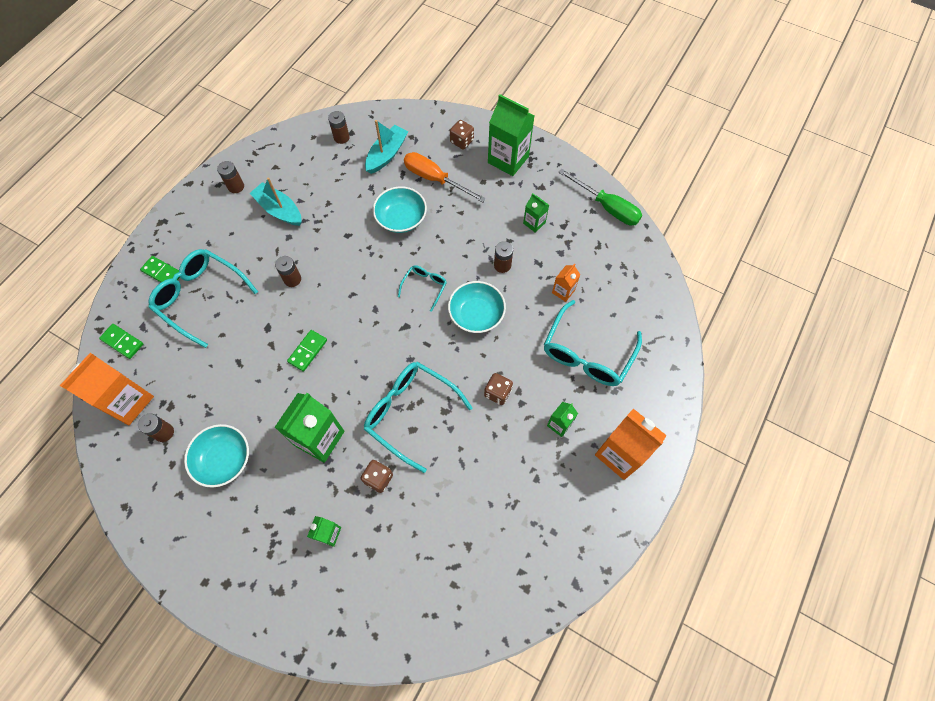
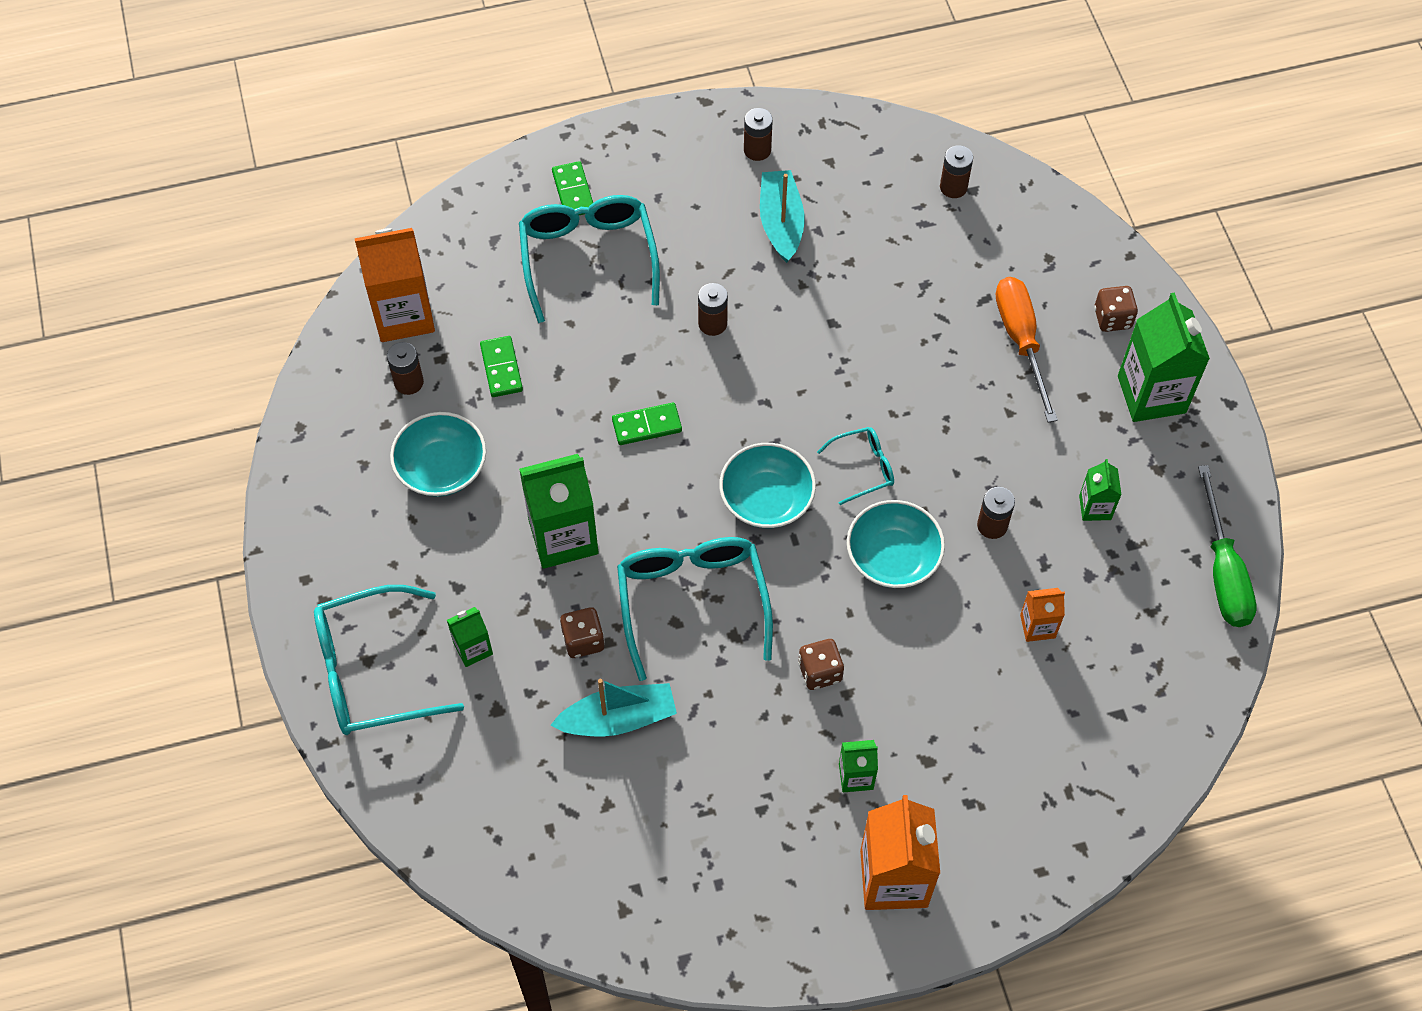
camera: 45 degrees right, 5 degrees down
green domino [99,324,143,359] -> green domino moved to [480,336,523,397]
turquoise boat [365,120,408,174] -> turquoise boat moved to [551,679,677,736]
turquoise bowl [373,186,427,233] -> turquoise bowl moved to [719,443,816,528]
turquoise glasses [544,300,642,386] -> turquoise glasses moved to [314,585,464,735]

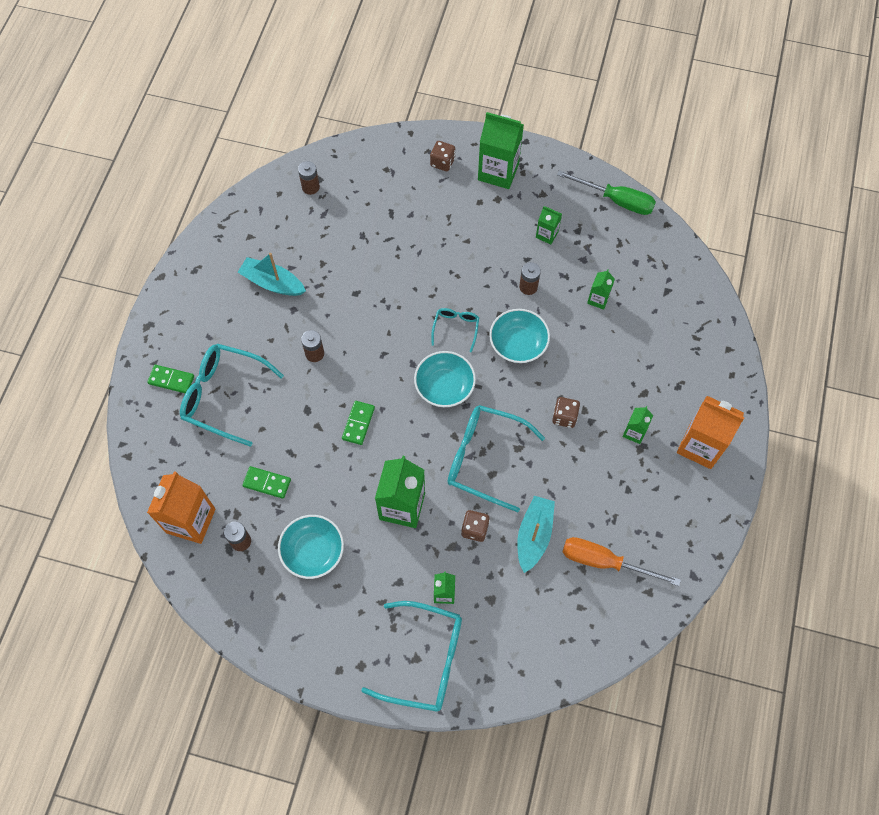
camera: 60 degrees left, 5 degrees up
turquoise glasses [314,585,464,735] -> turquoise glasses turned 90 degrees counterclockwise [361,601,462,712]
brown battery [744,108,773,161] -> none
orange screwdriver [996,277,1058,422] -> orange screwdriver moved to [563,537,681,586]
orange carton [1020,588,1065,642] -> green carton [587,269,615,310]

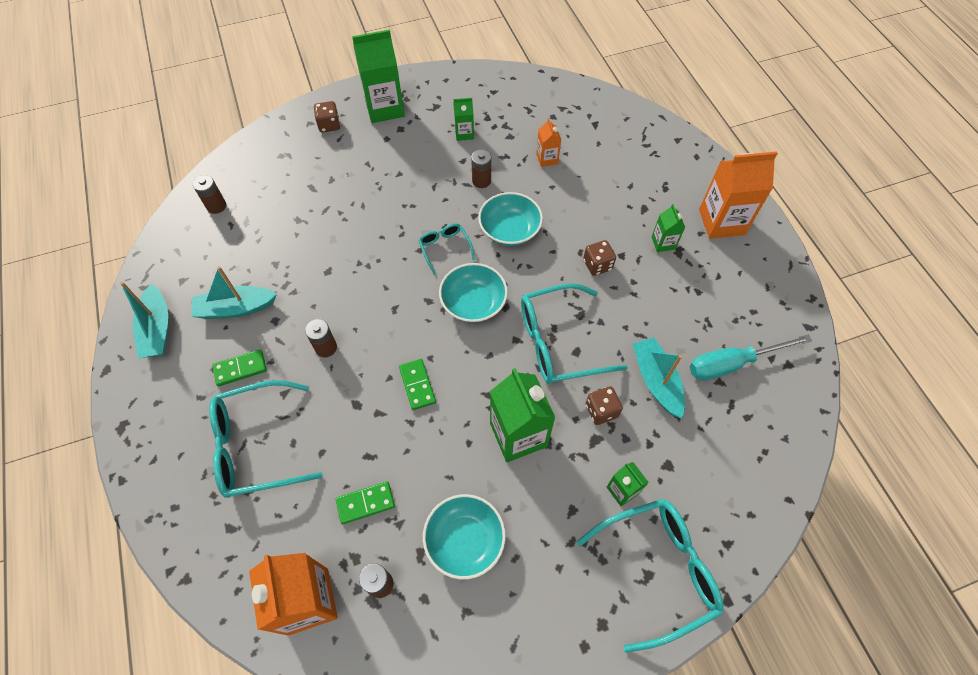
camera: 35 degrees left, 5 degrees down
green domino [147,365,194,393] -> green domino moved to [212,349,267,386]
green screwdriver [557,170,656,215] -> none
orange screwdriver [563,537,681,586] -> turquoise screwdriver [690,335,812,380]
green carton [587,269,615,310] -> orange carton [536,118,561,167]
none -> turquoise boat [120,282,168,358]

